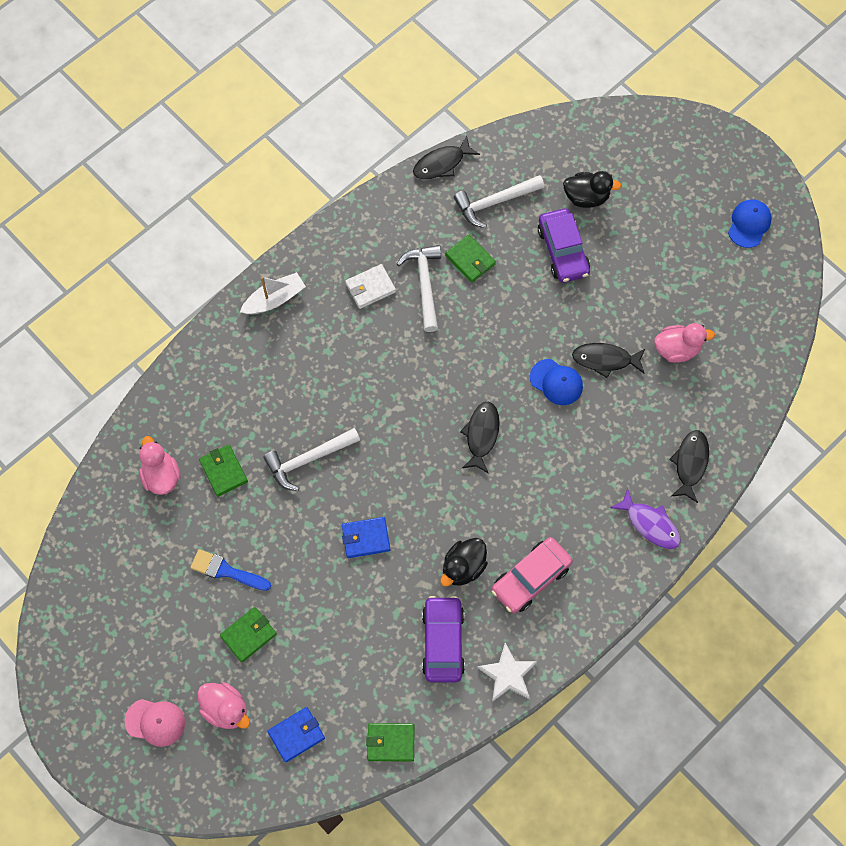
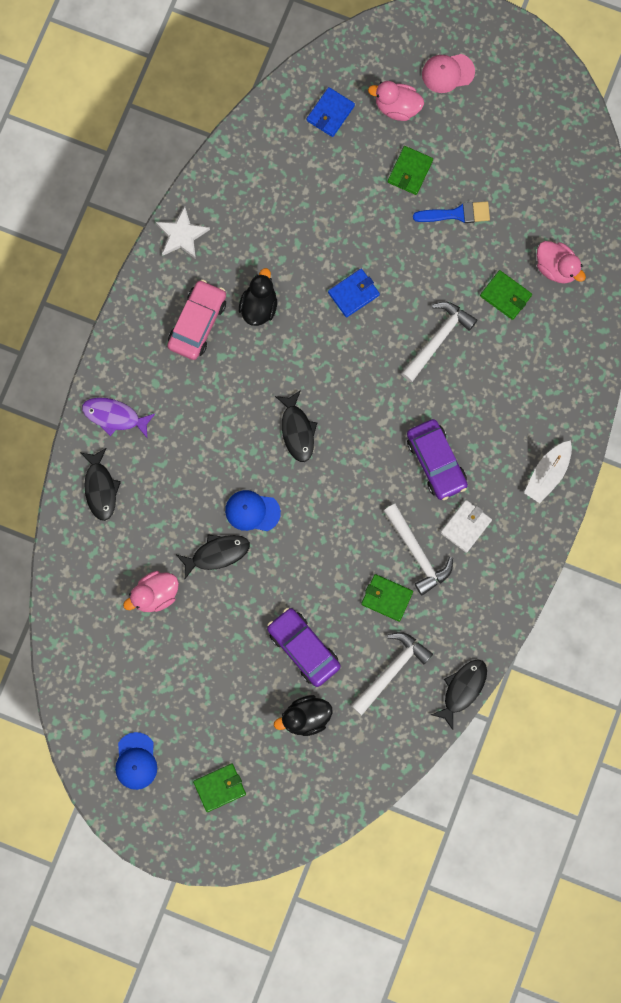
camera: 155 degrees right, 10 degrees up
green wallet [366,723,414,762] -> green wallet moved to [193,764,246,812]
purple car [422,596,465,682] -> purple car moved to [407,419,468,500]

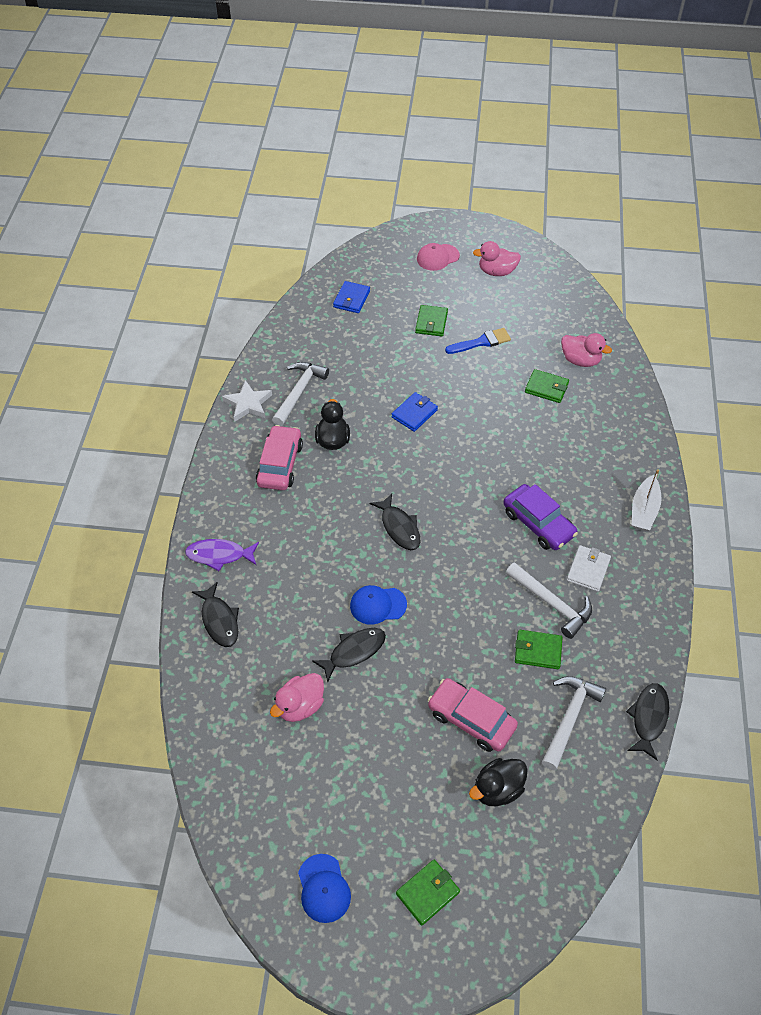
camera: 15 degrees left, 25 degrees down
purple car [267,608,341,687] -> pink car [428,678,518,752]
pink duck [368,81,424,121] -> pink duck moved to [473,241,521,276]
white hammer [401,302,477,382] -> white hammer moved to [272,362,329,426]

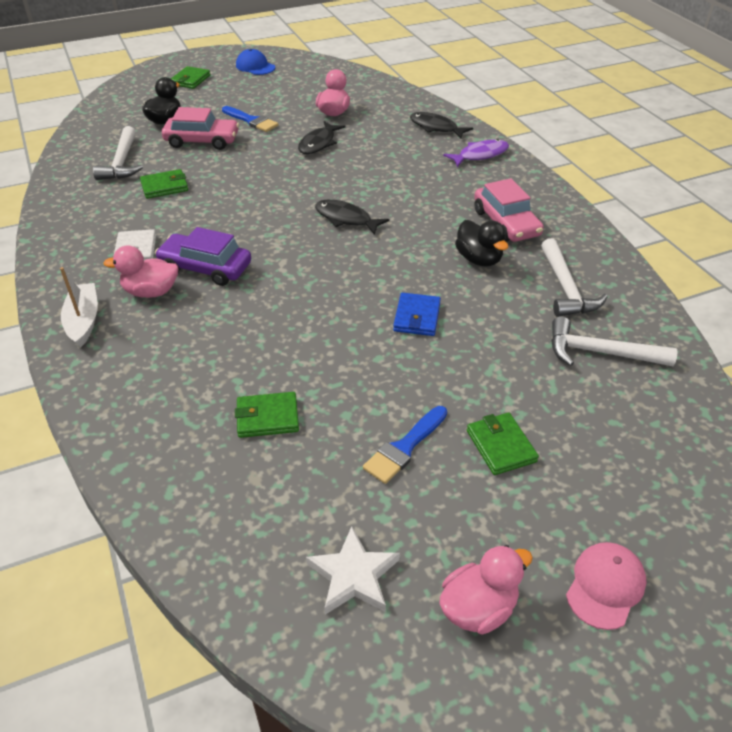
camera: 150 degrees right, 10 degrees down
white star [222,380,272,422] -> white star moved to [306,526,400,615]
blue wallet [333,281,370,313] -> none
blue cap [350,585,407,625] -> none
white hammer [506,562,592,639] -> white hammer moved to [551,317,678,366]
pink duck [561,333,612,367] -> pink duck moved to [103,245,178,298]
black fish [626,683,669,760] -> none
none -> blue brush [222,106,278,132]

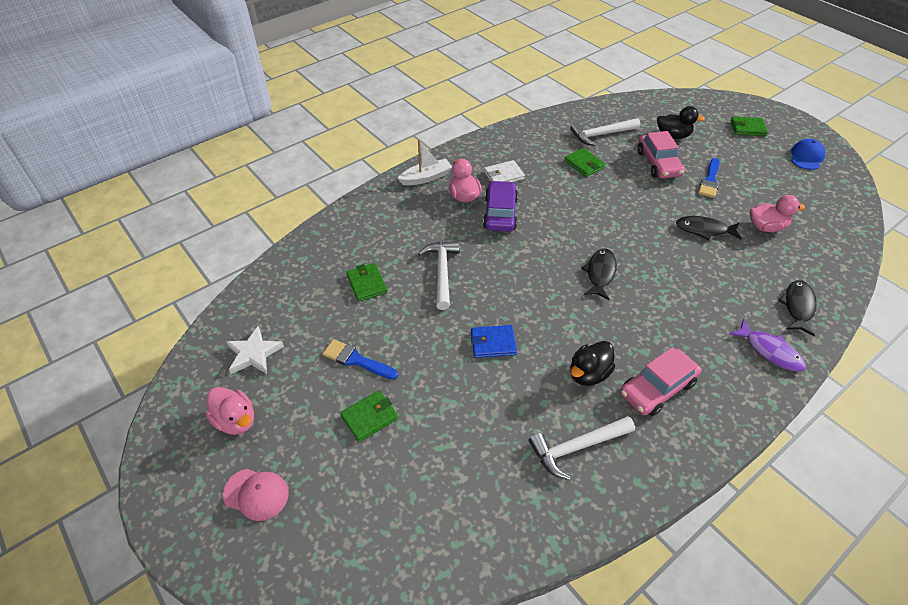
camera: 75 degrees right, 5 degrees up
white hammer [551,317,678,366] -> white hammer moved to [418,241,460,310]

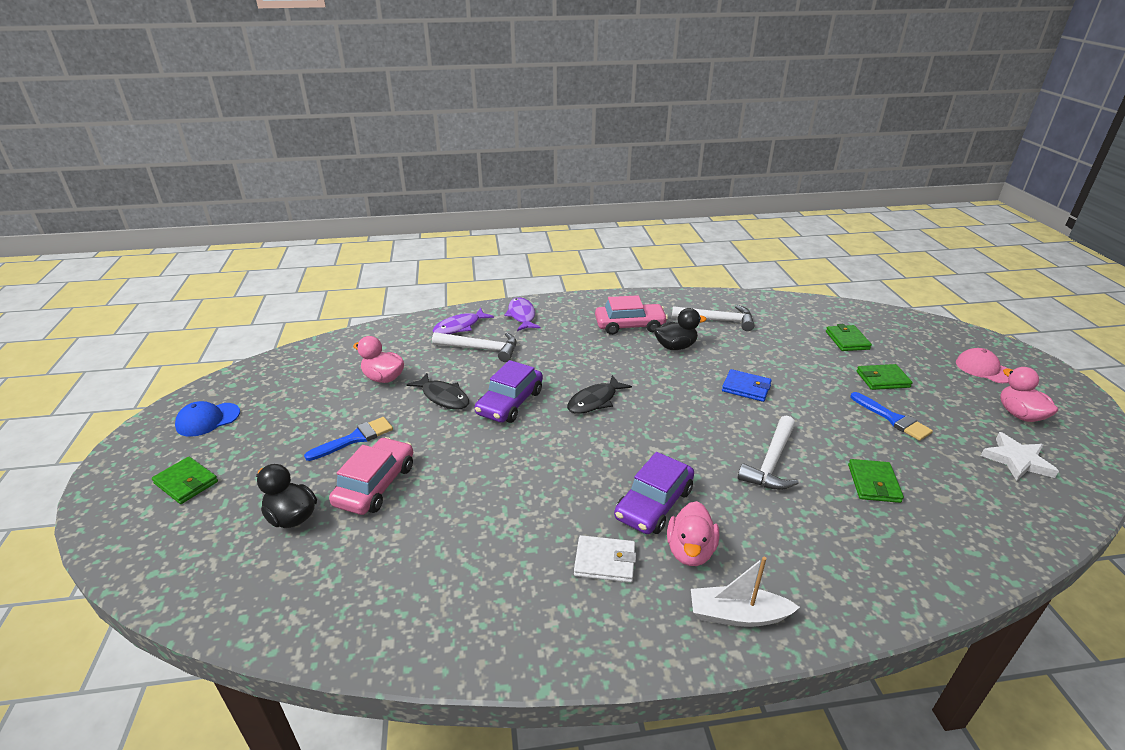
camera: 150 degrees left, 15 degrees down
green wallet [564,148,605,177] -> green wallet moved to [826,324,872,351]
white hammer [570,118,640,146] -> white hammer moved to [432,332,516,362]
black fish [778,280,817,336] -> purple fish [432,308,494,334]
none -> purple car [474,360,543,423]

